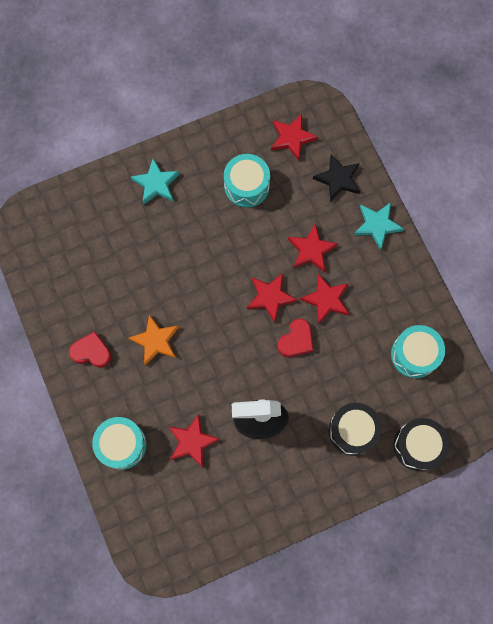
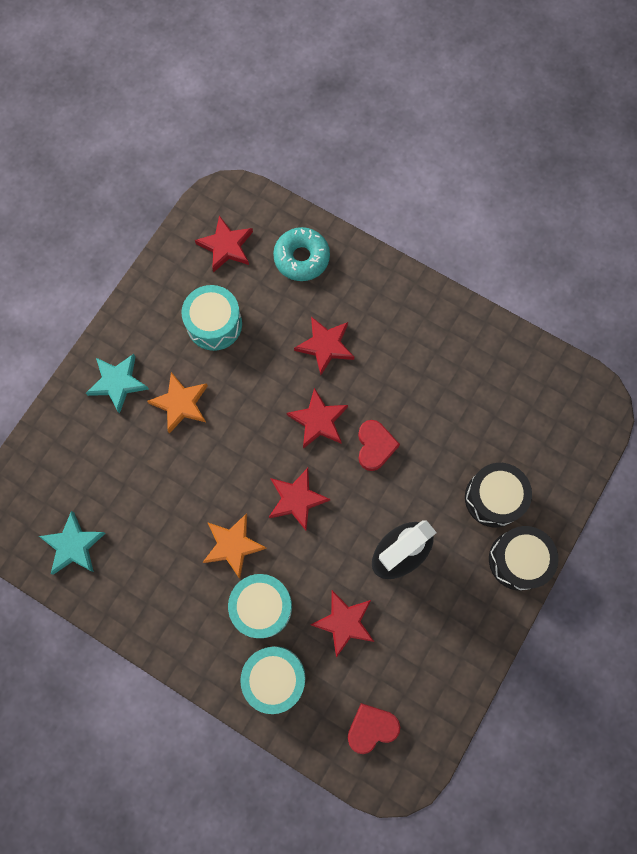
camera: 35 degrees left, 0 degrees up
red heart [69,331,111,367] -> red heart moved to [348,703,400,754]
red star [300,274,349,324] -> red star moved to [269,468,330,531]
black star [313,154,360,202] -> turquoise donut [273,227,330,281]
turquoise star [354,202,404,250] -> turquoise star moved to [39,511,106,575]
turquoise drum [391,325,445,378] -> turquoise drum moved to [228,574,292,638]
black drum [394,418,449,471] -> black drum moved to [489,526,559,591]
none -> orange star [147,372,208,433]

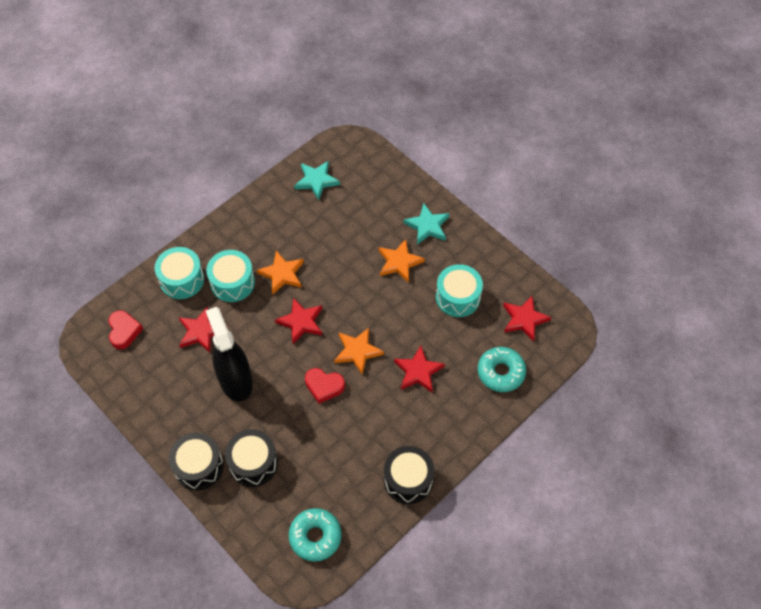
camera: 105 degrees right, 15 degrees down
red star [286,388,348,449] -> orange star [334,328,384,375]
none -> turquoise donut [289,508,342,561]
none -> black drum [384,446,434,504]

